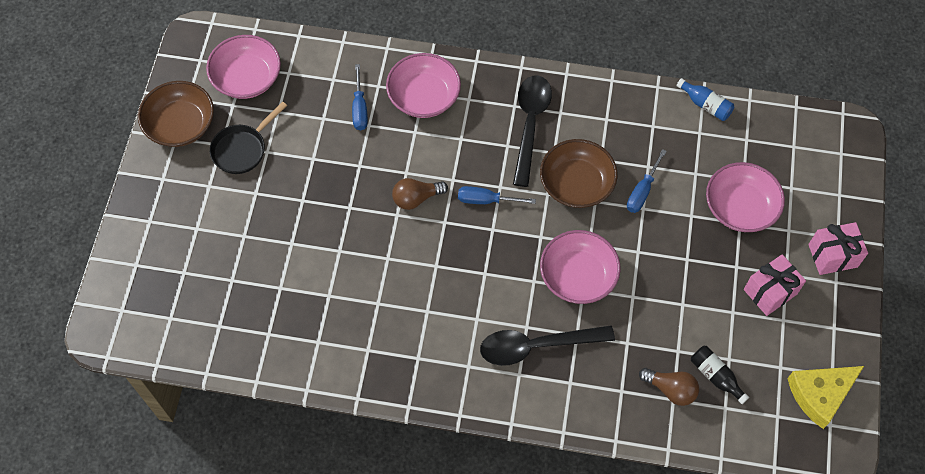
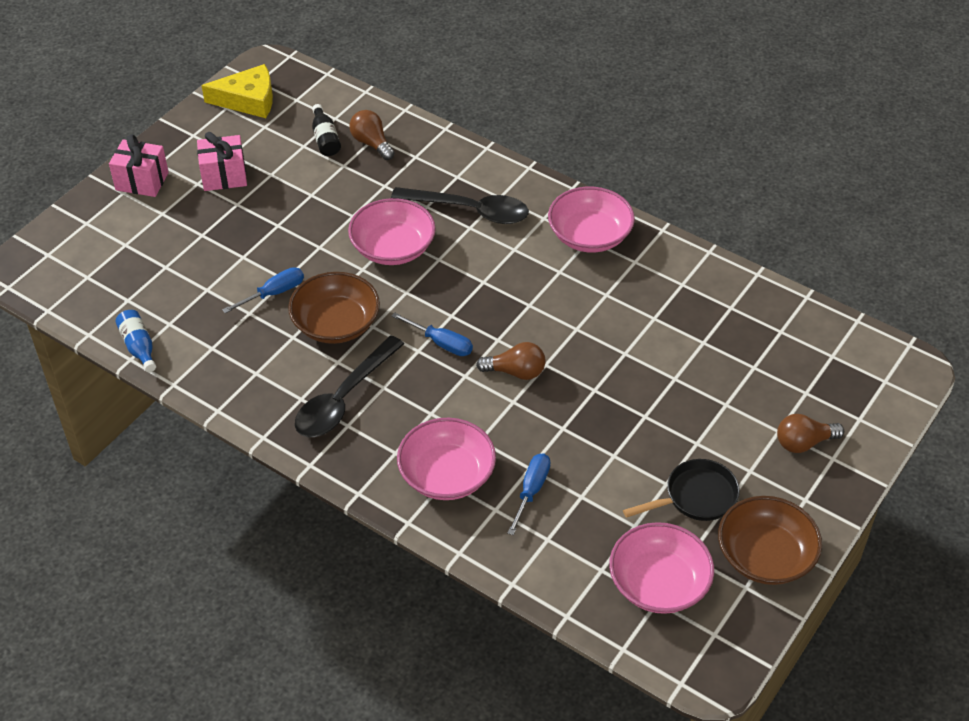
camera: 155 degrees left, 15 degrees down
pink bowl [706,162,785,232] -> pink bowl moved to [548,187,635,253]
none -> brown light bulb [777,414,844,453]

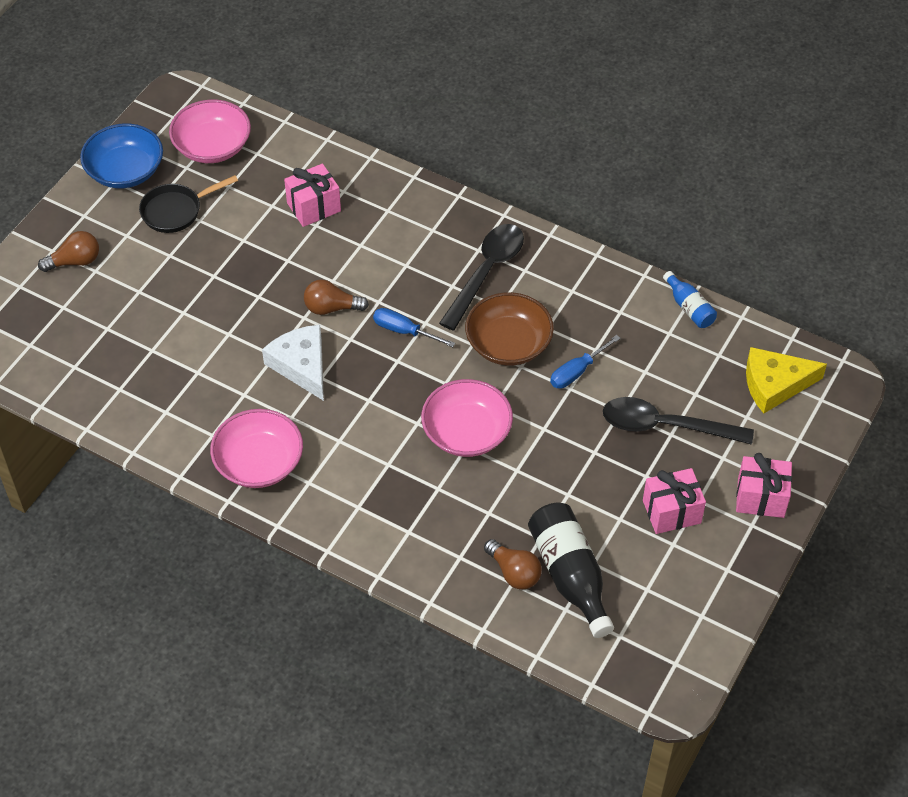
camera: 175 degrees right, 5 degrees up
yellow cheese [201,64,273,118] -> yellow cheese moved to [746,347,827,413]
black bottle [312,104,341,156] -> black bottle [528,502,614,638], size x1.82
black spoon [391,187,529,224] -> black spoon moved to [603,397,754,445]
pink bowl [397,418,496,500] -> none
blue screwdriver [507,453,551,535] -> pink gift [284,164,341,227]
brown bowl [718,496,822,585] -> blue bowl [80,124,163,188]
none -> white cheese [262,325,324,401]

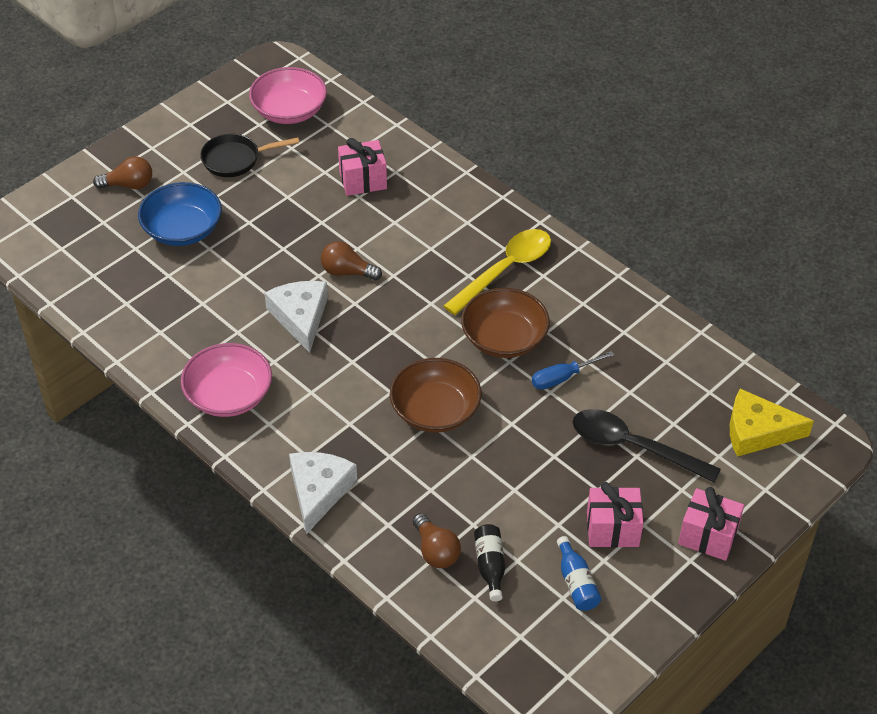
camera: 15 degrees right, 5 degrees down
blue bowl [80,124,163,188] -> blue bowl moved to [138,182,222,246]
blue screwdriver [373,308,455,347] -> none
pink bowl [421,379,513,457] -> brown bowl [390,358,482,433]
black spoon [439,224,524,330] -> yellow spoon [443,229,551,315]
black bottle [528,502,614,638] -> black bottle [474,524,505,602], size x0.55
blue bottle [663,271,717,328] -> blue bottle moved to [557,536,601,611]
none -> white cheese [289,452,357,535]

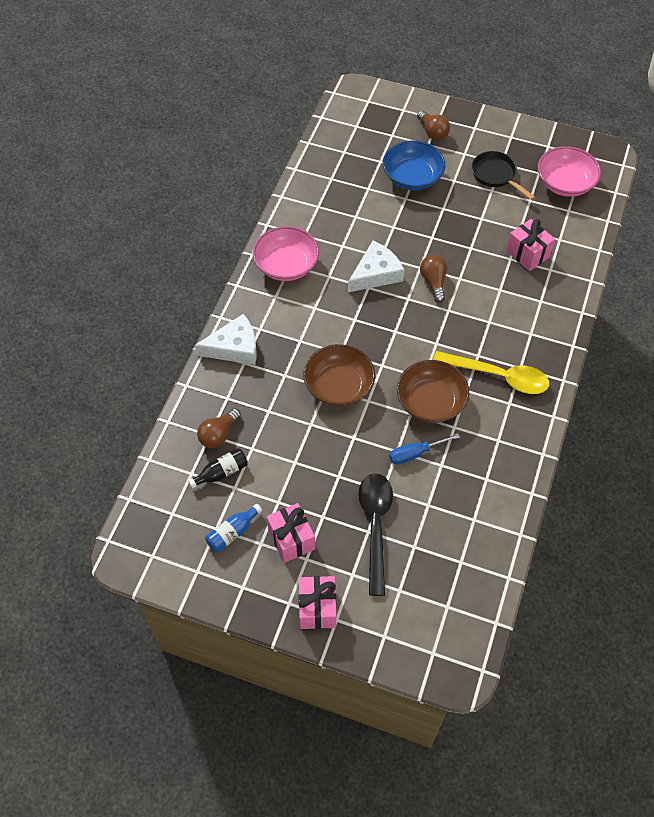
camera: 65 degrees right, 10 degrees up
blue screwdriver [532,351,614,390] -> blue screwdriver turned 60 degrees counterclockwise [389,433,460,464]
yellow cheese [730,389,814,457] -> none

